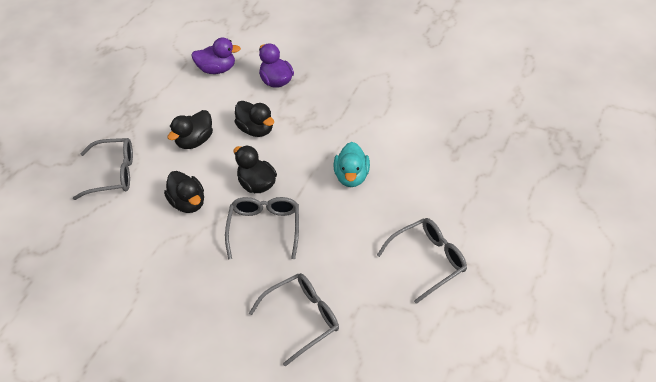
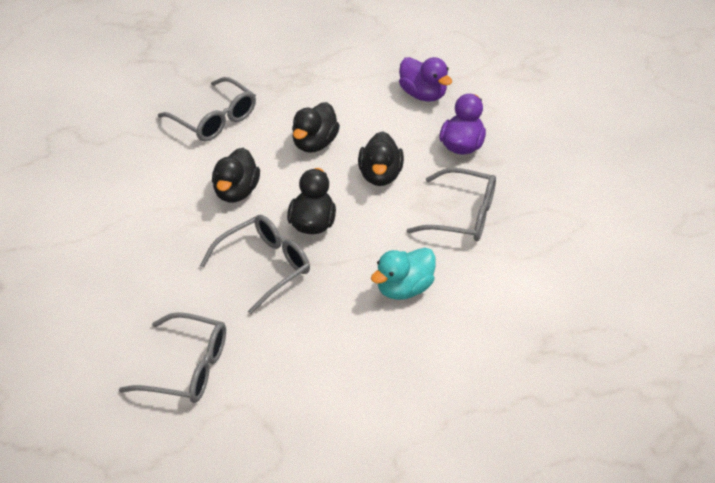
camera: 45 degrees right, 5 degrees down
black duck [167,110,213,149] -> black duck turned 60 degrees counterclockwise [292,102,340,153]
grey glasses [377,218,467,304] -> grey glasses moved to [406,168,496,241]

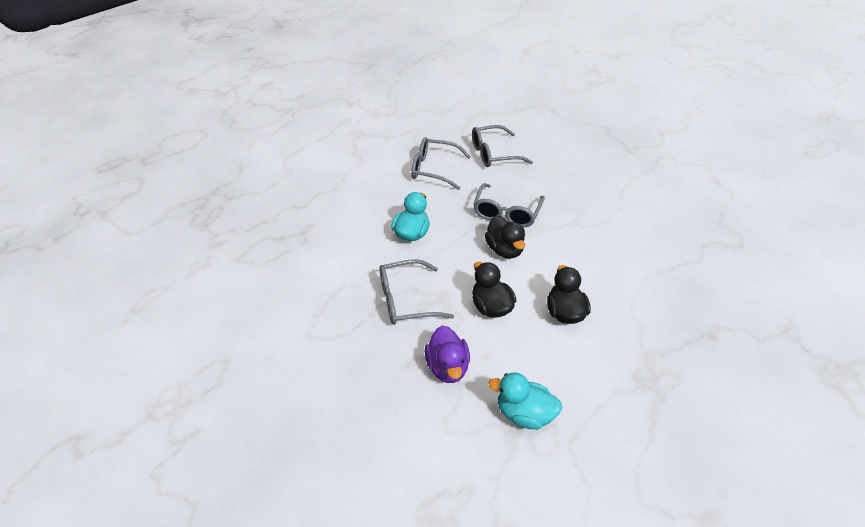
camera: 150 degrees right, 0 degrees up
grey glasses [158,77,256,141] -> grey glasses moved to [411,137,471,190]
black duck [212,148,260,203] -> none
purple duck [399,57,452,102] -> turquoise duck [488,372,562,430]

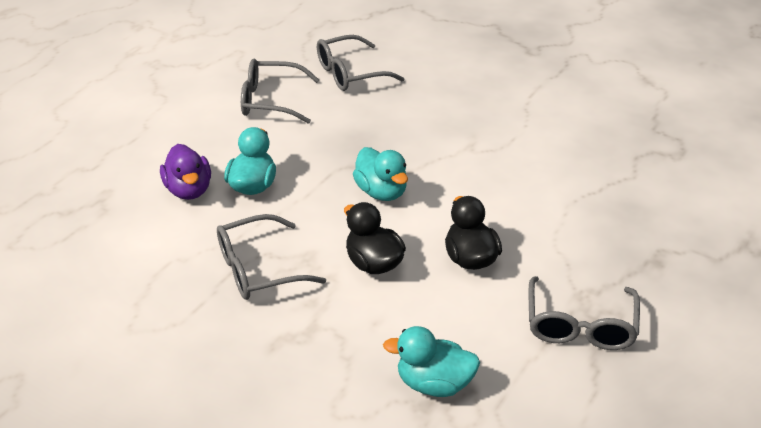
camera: 10 degrees left, 5 degrees down
purple duck [425,325,470,383] -> purple duck moved to [160,144,211,200]
grey glasses [474,183,545,228] -> grey glasses moved to [529,276,640,350]
black duck [485,216,525,259] -> turquoise duck [353,147,408,201]

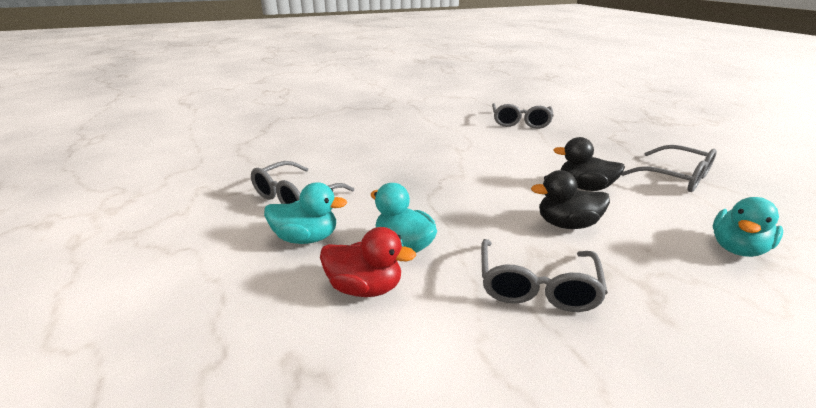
camera: 55 degrees left, 10 degrees down
purple duck [160,144,211,200] -> red duck [320,227,416,297]
grey glasses [317,35,405,91] -> grey glasses moved to [492,103,554,129]
turquoise duck [353,147,408,201] -> turquoise duck moved to [264,182,347,244]

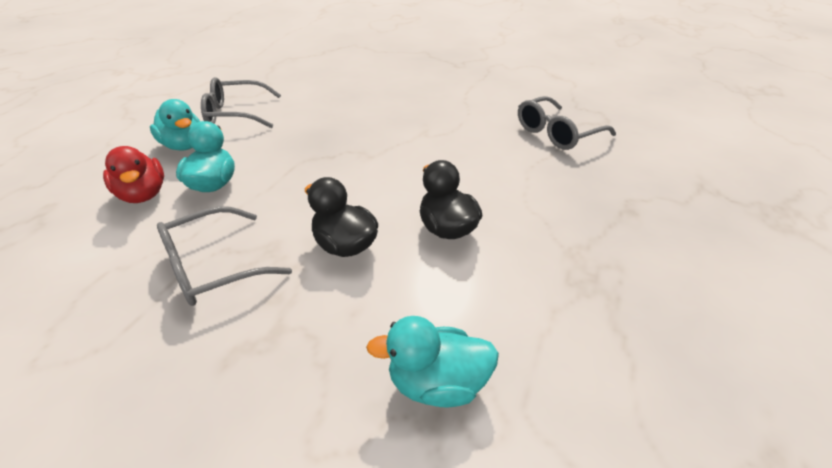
camera: 45 degrees right, 10 degrees up
grey glasses [621,145,717,192] -> none

